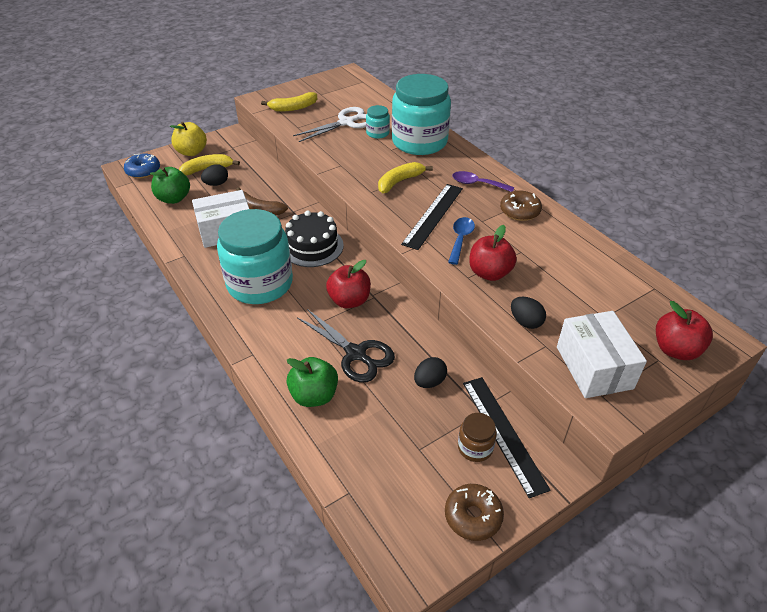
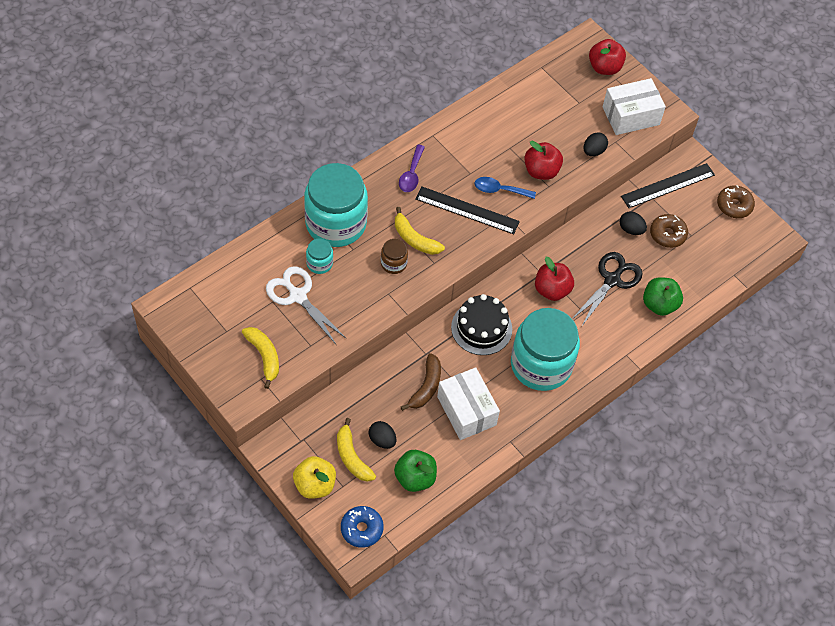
camera: 100 degrees left, 15 degrees up
brown jar [458,413,497,462] -> brown jar moved to [381,239,408,274]
brown donut [500,190,542,221] -> brown donut moved to [650,214,688,248]

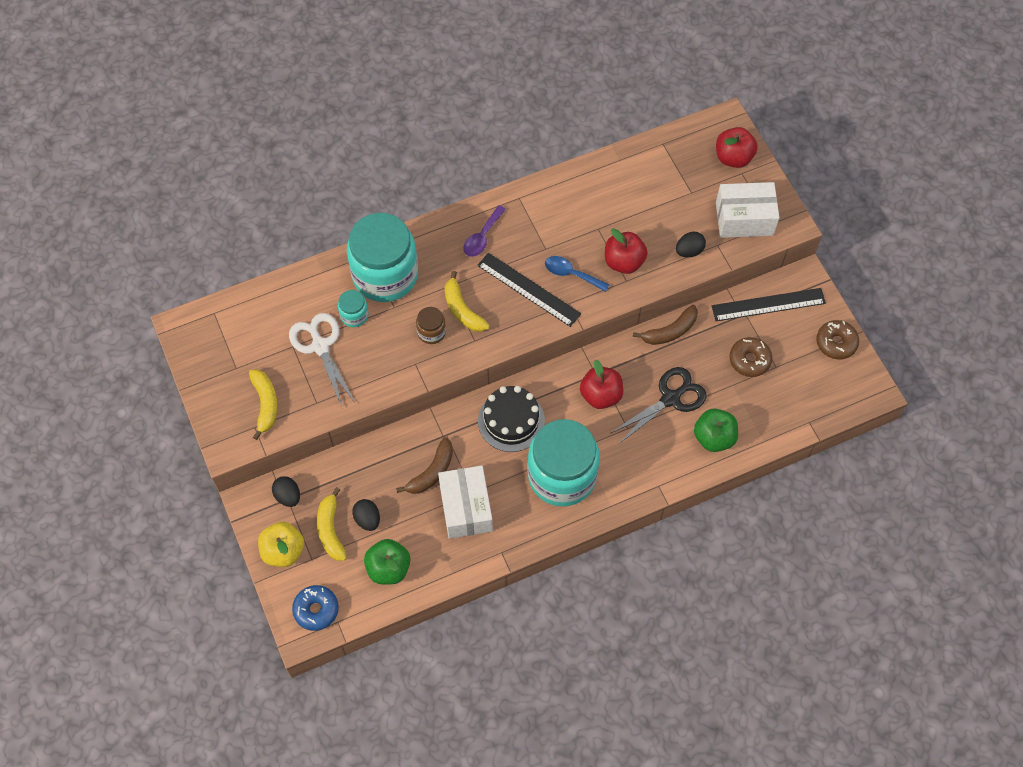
camera: 20 degrees right, 5 degrees up
black egg [620,211,647,235] -> black egg moved to [272,476,300,507]
none -> brown banana [633,305,698,345]

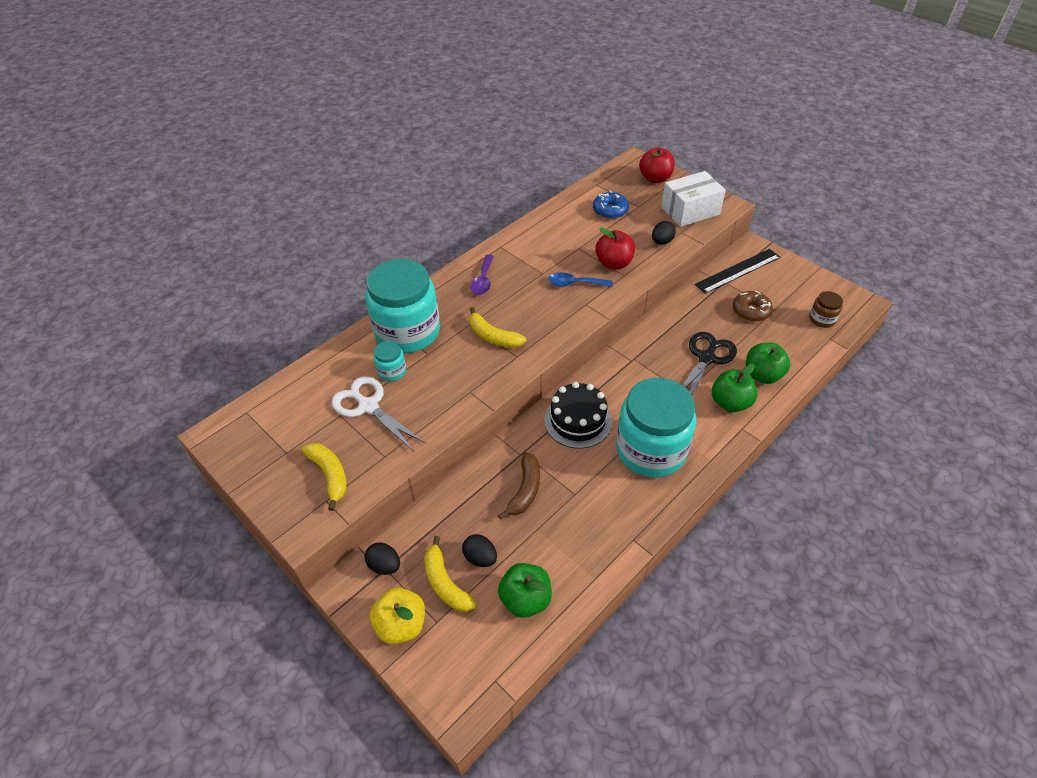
camera: 20 degrees left, 15 degrees down
blue donut [292,585,339,631] -> blue donut moved to [593,191,629,219]
brown jar [416,307,446,344] -> brown jar moved to [809,291,843,328]
white box [438,465,493,539] -> none
black ruler [477,253,581,327] -> none
red apple [580,360,623,409] -> none
brown banana [633,305,698,345] -> none
brown donut [816,320,859,359] -> none
none -> green apple [712,364,758,412]

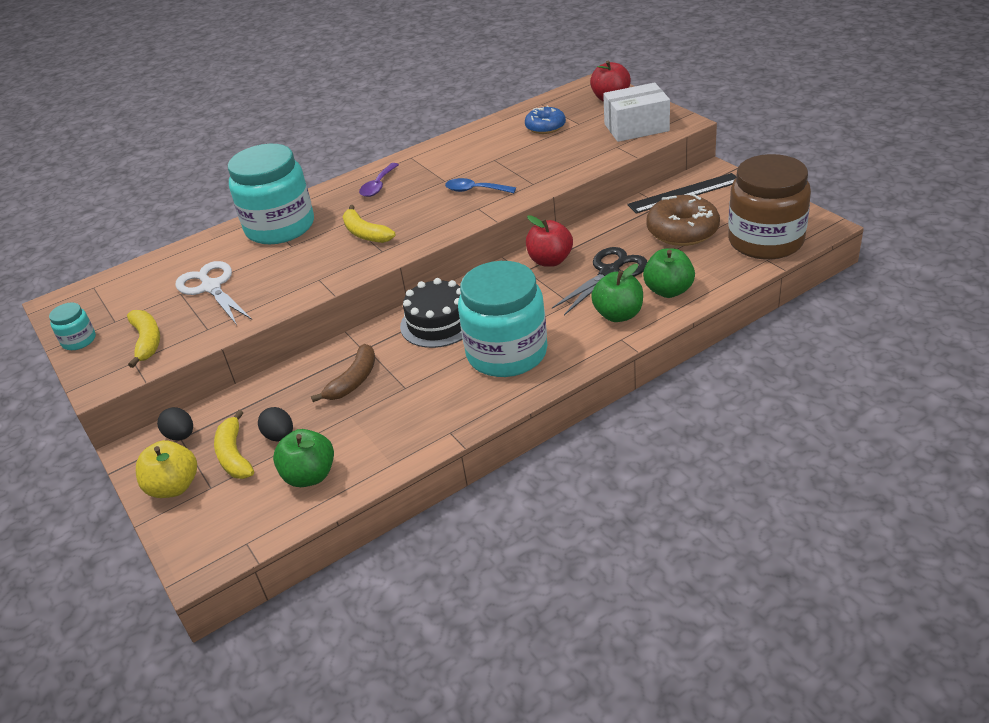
camera: 15 degrees right, 10 degrees down
turquoise jar [373,341,406,381] -> turquoise jar moved to [49,302,96,350]
red apple [595,227,635,269] -> red apple moved to [526,215,573,267]
black egg [652,221,676,245] -> none
brown donut [733,290,773,322] -> brown donut [646,193,720,246], size x1.56
brown jar [809,291,843,328] -> brown jar [728,154,811,259], size x2.35

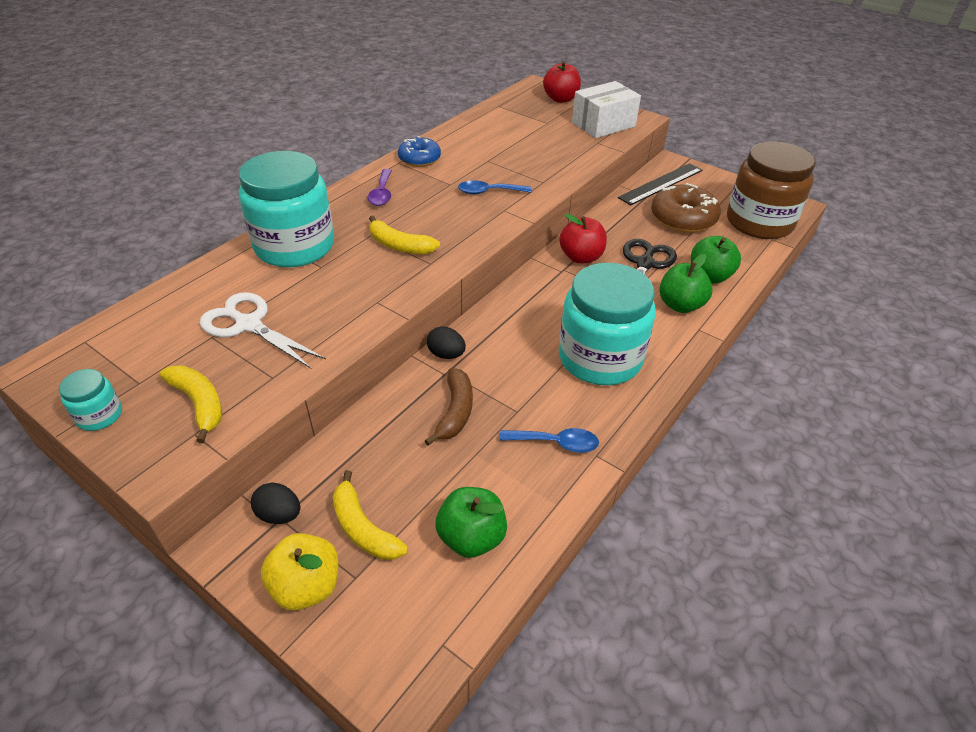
camera: 25 degrees left, 5 degrees up
black egg [258,407,293,442] -> black egg moved to [427,326,466,359]
black cake [400,278,463,348] -> none
blue donut [525,105,566,134] -> blue donut moved to [398,136,441,167]
none -> blue spoon [499,428,599,453]

